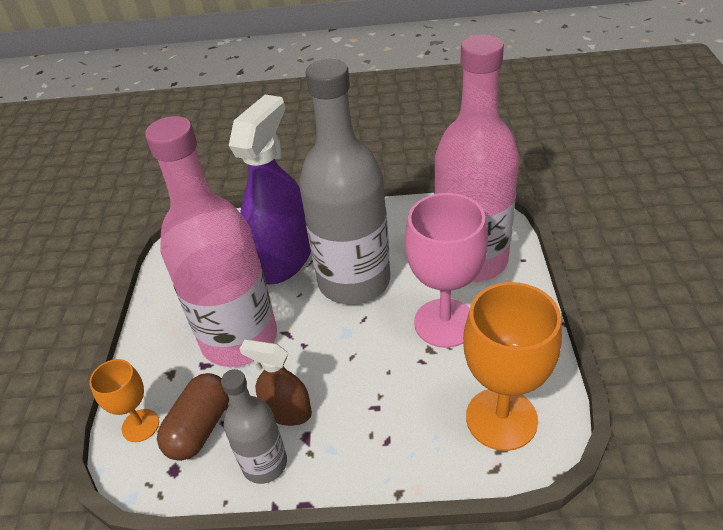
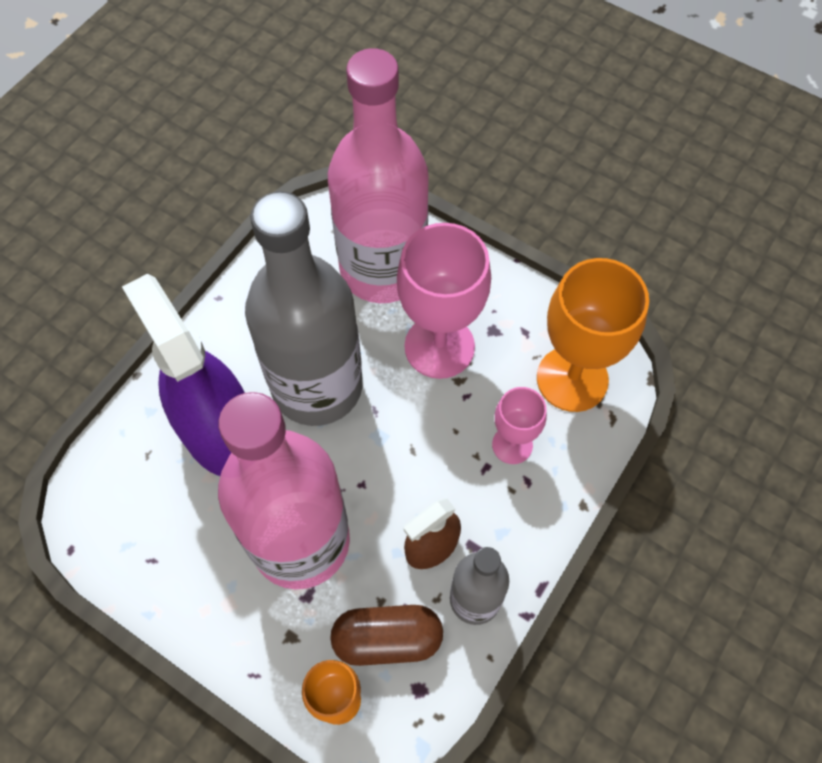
camera: 60 degrees left, 20 degrees up
brown capsule [157,373,229,461] -> brown capsule turned 60 degrees counterclockwise [330,605,443,666]
none -> pink goblet [492,387,547,464]

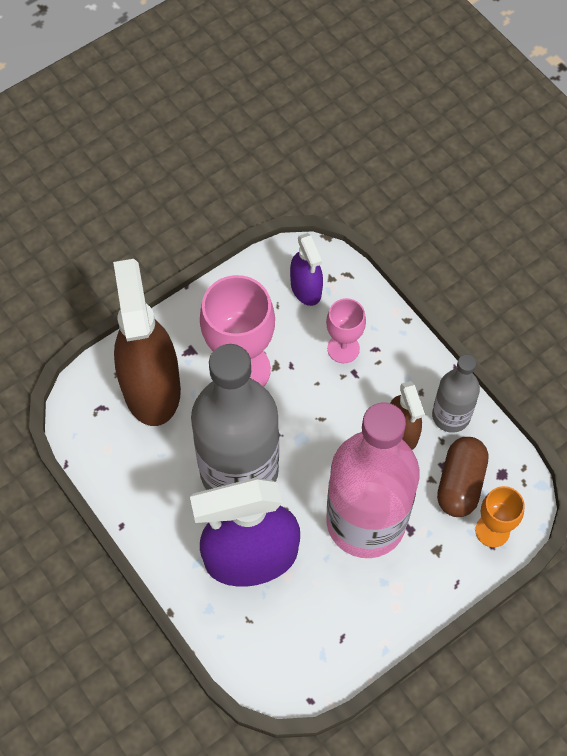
camera: 70 degrees left, 0 degrees up
pink bottle [328,48,429,303] -> brown spray bottle [113,259,181,426]
orange goblet [537,258,649,412] -> purple spray bottle [290,233,323,306]

